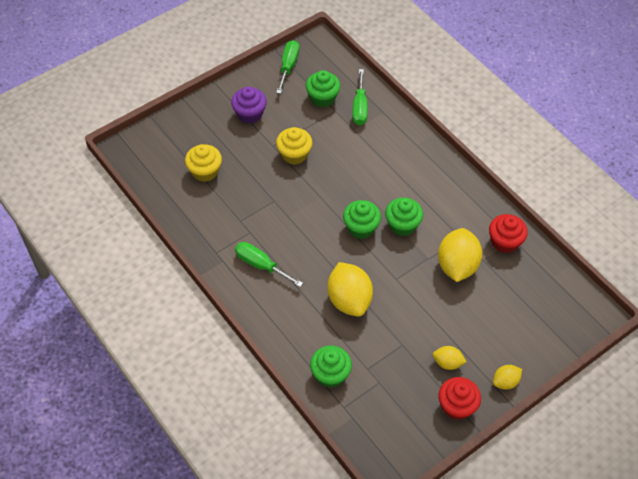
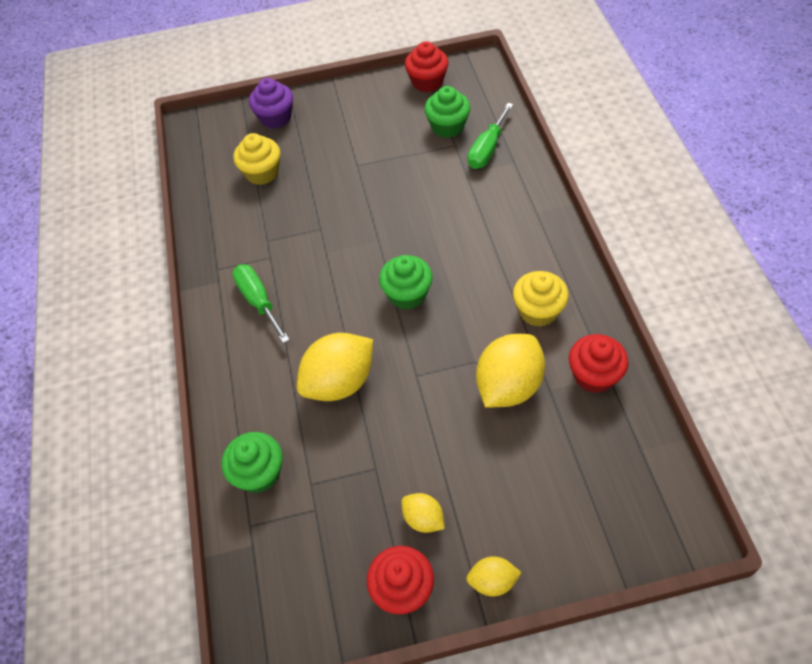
camera: 30 degrees right, 0 degrees up
purple cupcake [231,86,267,124] -> purple cupcake moved to [249,78,293,129]
green screwdriver [276,40,300,94] -> red cupcake [405,41,449,92]
yellow cupcake [276,127,312,165] -> yellow cupcake moved to [513,271,569,327]
yellow lemon [328,262,373,317] -> yellow lemon turned 45 degrees clockwise [297,333,373,401]
green cupcake [385,197,423,236] -> none

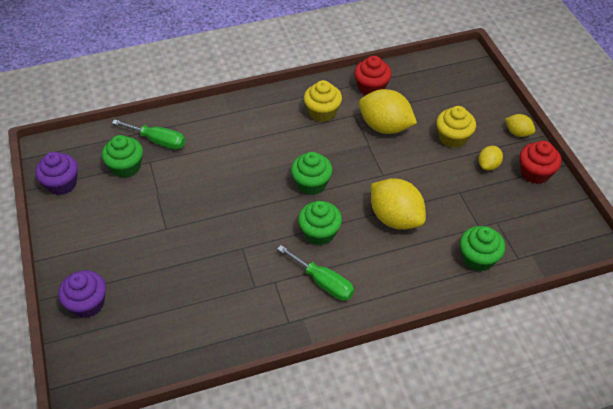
camera: 100 degrees left, 5 degrees down
green screwdriver [232,264,290,343] -> green screwdriver turned 105 degrees counterclockwise [277,245,354,301]
yellow cupcake [233,133,280,185] -> yellow cupcake moved to [436,106,476,148]
red cupcake [405,41,449,92] -> purple cupcake [35,152,78,195]
yellow lemon [466,556,521,596] -> yellow lemon turned 45 degrees counterclockwise [505,114,535,137]
none -> green cupcake [298,201,342,245]

